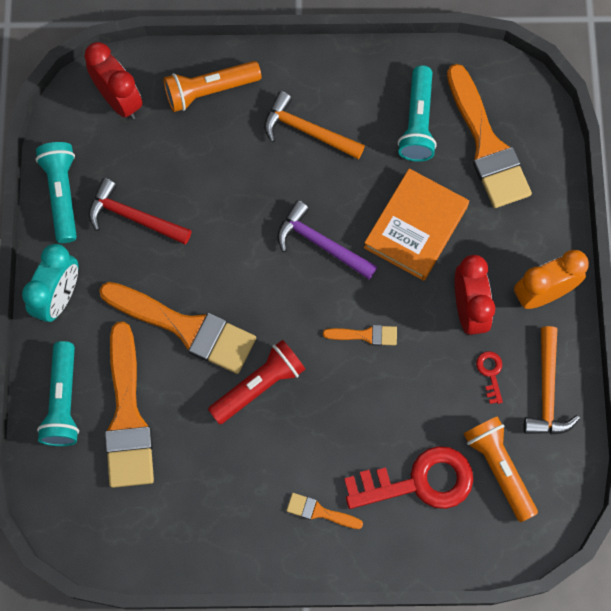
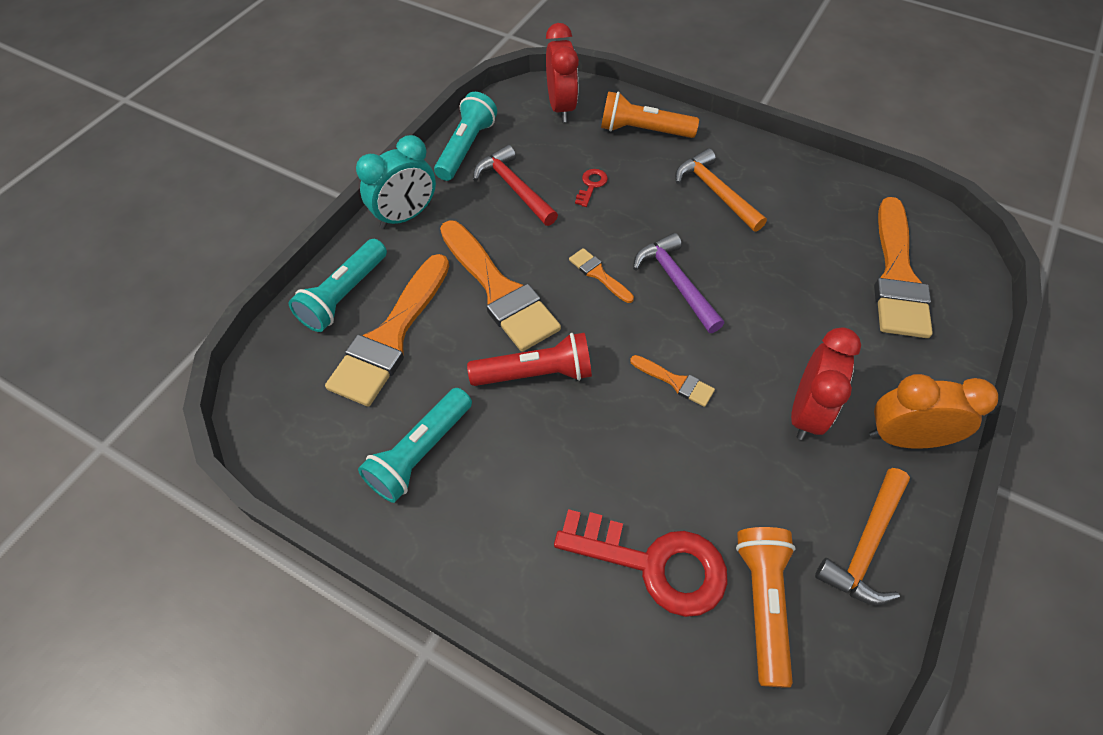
camera: 30 degrees right, 15 degrees down
orange brush [286,493,363,529] -> orange brush moved to [569,248,634,303]
orange book [364,168,469,281] -> none
turquoise flashlight [398,65,437,162] -> turquoise flashlight moved to [358,388,472,503]
red key [476,351,503,404] -> red key moved to [575,169,608,207]

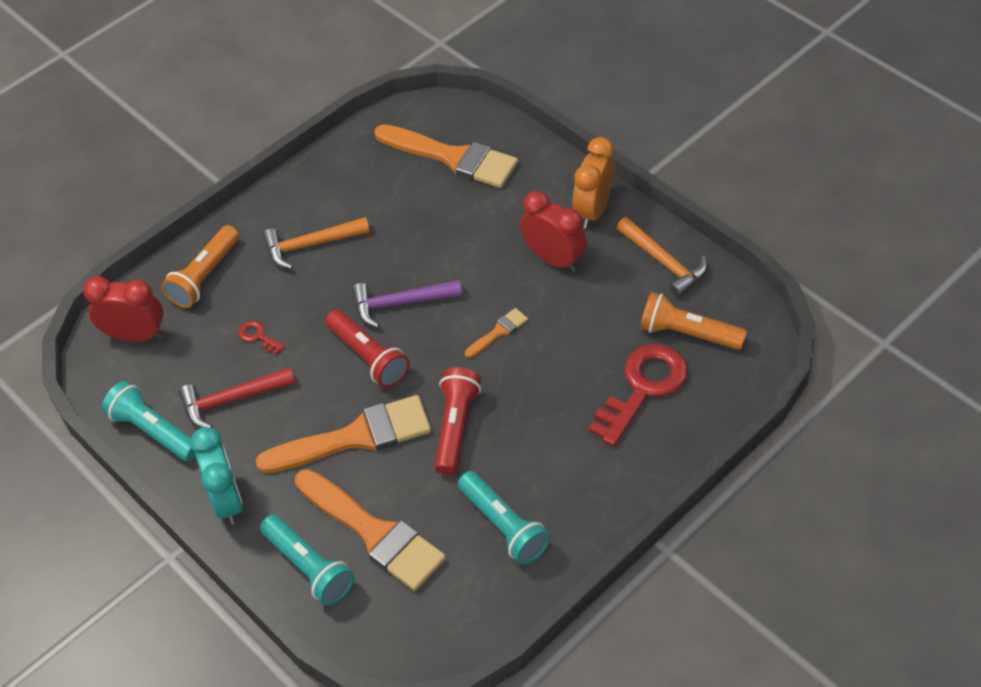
camera: 70 degrees left, 5 degrees down
orange brush [569,248,634,303] -> red flashlight [326,310,409,388]

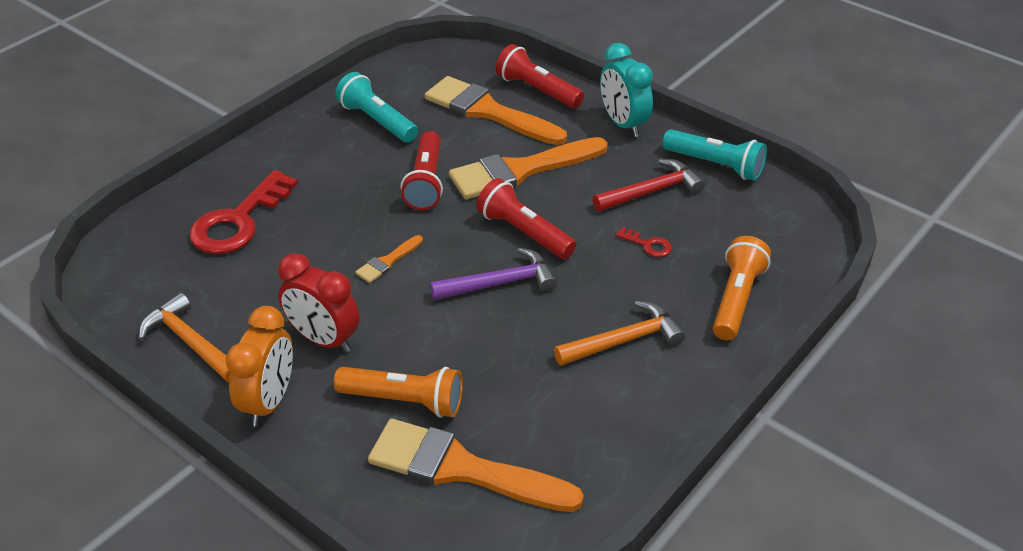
camera: 170 degrees right, 10 degrees down
red clock [83,276,163,342] -> none
turquoise flashlight [260,515,354,606] -> red flashlight [496,44,584,108]
orange flashlight [640,292,747,350] -> orange flashlight moved to [334,367,463,418]

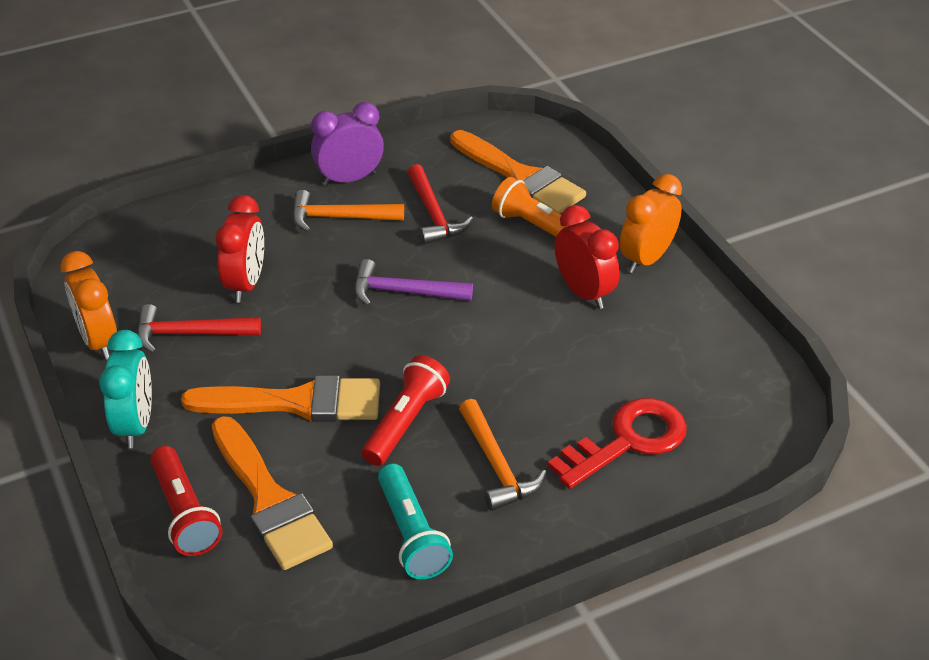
camera: 155 degrees left, 0 degrees up
orange hammer [139,293,230,383] -> orange hammer moved to [459,399,547,511]
orange brush [355,235,423,283] -> none
red flashlight [477,178,576,259] -> none
red key [616,227,672,257] -> red clock [215,195,264,303]
turquoise flashlight [662,129,767,181] -> orange clock [60,251,117,360]
orange flashlight [713,236,771,340] -> none
none -> purple clock [311,102,384,186]
none -> red hammer [407,164,473,245]

